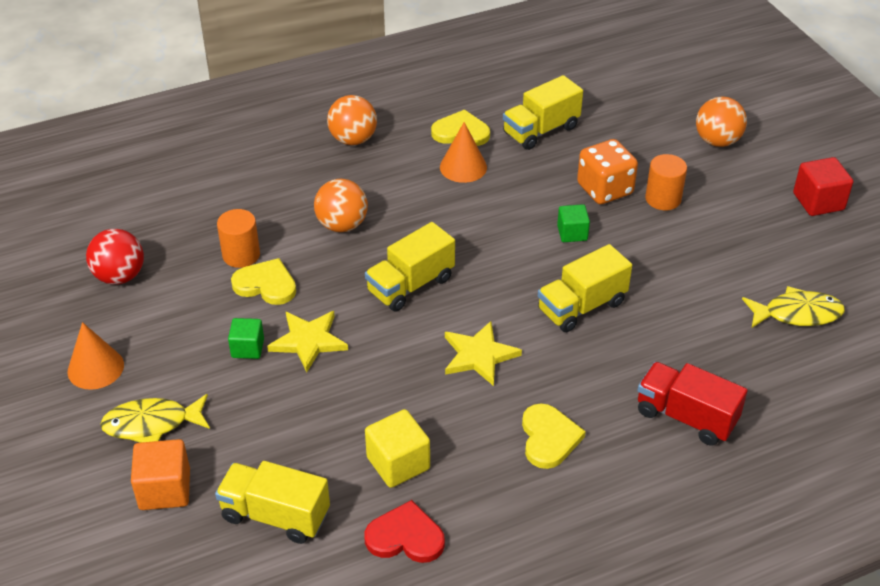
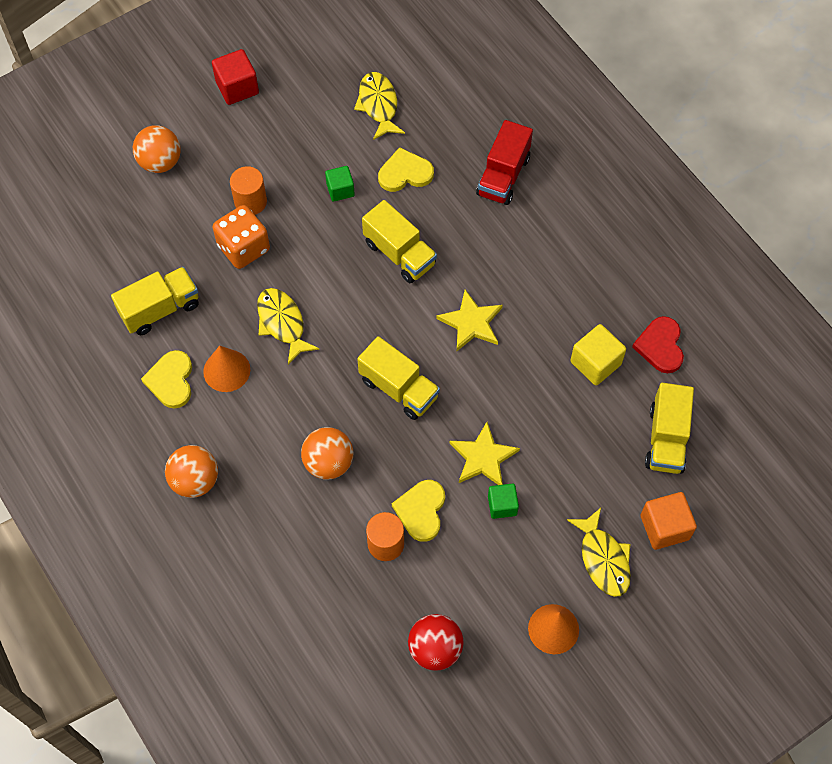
camera: 100 degrees left, 20 degrees up
yellow truck [503,75,583,150] -> yellow truck turned 75 degrees counterclockwise [111,267,199,335]
yellow heart [522,403,586,469] -> yellow heart moved to [378,147,434,192]
green cube [557,204,590,242] -> green cube moved to [325,166,355,202]
none -> yellow fish [257,288,319,364]

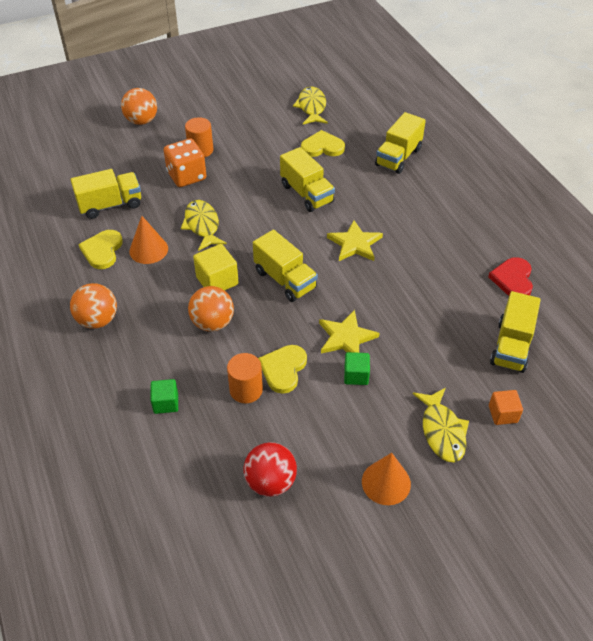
camera: 10 degrees right, 15 degrees down
red cube [212,49,259,105] -> none
green cube [325,166,355,202] -> green cube moved to [150,379,178,414]
red truck [476,120,533,205] -> yellow truck [375,112,426,174]
yellow cube [570,324,626,385] -> yellow cube moved to [193,244,239,291]
orange cube [641,492,697,550] -> orange cube [489,390,523,425], size x0.66

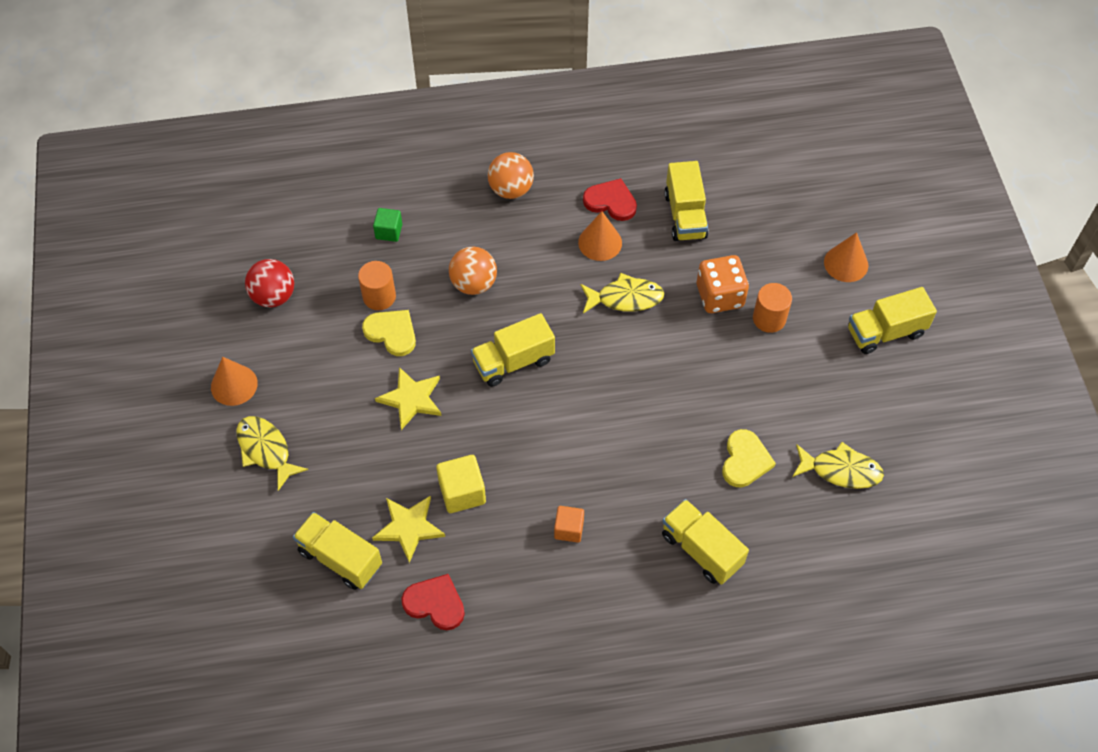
camera: 105 degrees right, 10 degrees up
yellow heart [78,230,123,269] -> red heart [583,178,637,221]
orange ball [121,88,157,125] -> orange cone [824,232,868,282]
yellow cube [193,244,239,291] -> yellow cube moved to [436,455,486,513]
yellow truck [280,147,335,212] -> yellow truck moved to [848,287,937,354]
yellow star [327,220,383,261] -> yellow star moved to [372,496,445,563]
green cube [344,352,370,385] -> none
yellow fish [413,388,469,462] -> yellow fish turned 45 degrees clockwise [236,416,308,491]
orange cube [489,390,523,425] -> orange cube moved to [554,506,584,542]

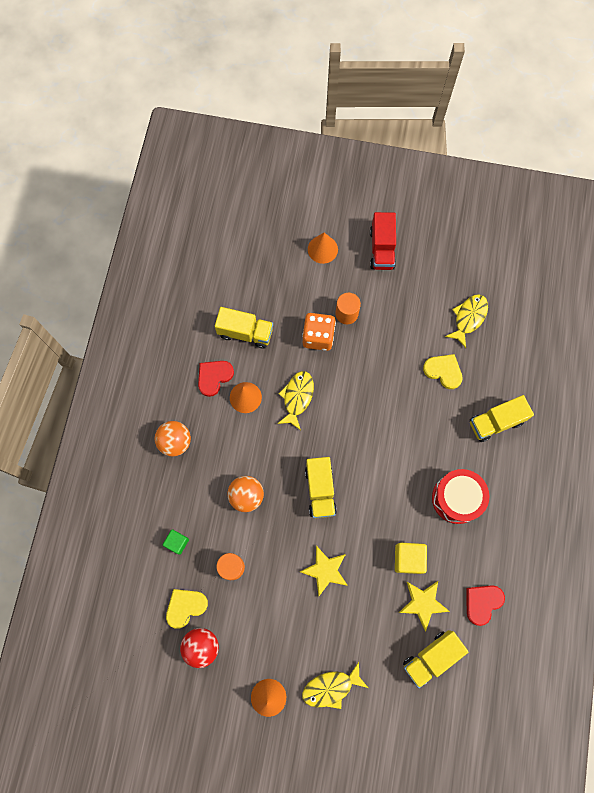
camera: 70 degrees left, 15 degrees up
yellow heart [362,310,416,356] -> yellow heart moved to [166,589,208,629]
orange cube [554,506,584,542] -> red drum [432,469,489,524]
yellow truck [848,287,937,354] -> red truck [370,212,396,270]

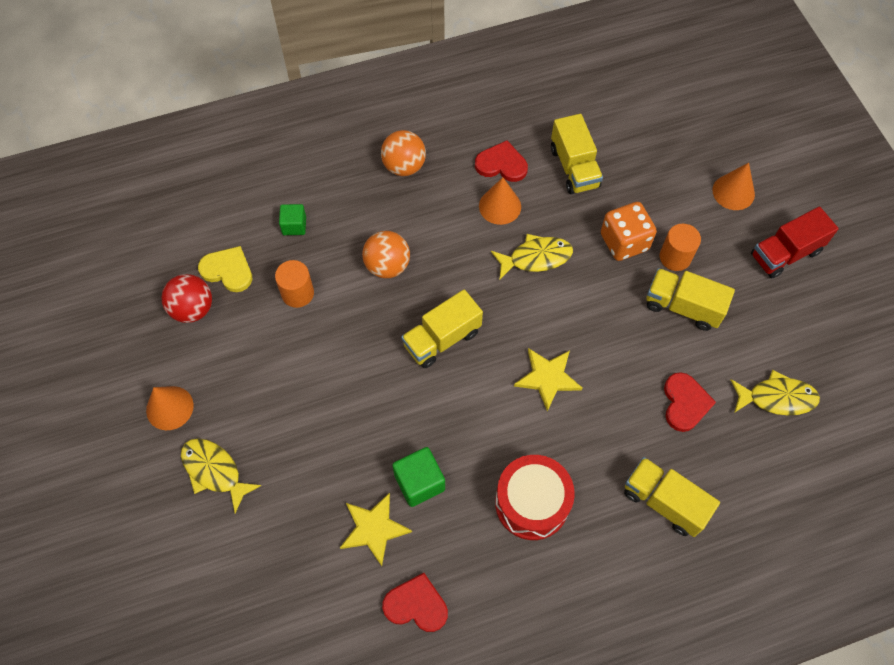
camera: 60 degrees right, 10 degrees down
yellow star [300,546,348,596] -> yellow star moved to [514,348,583,411]
yellow cube [395,543,427,574] -> green cube [392,447,445,507]
yellow truck [403,630,468,688] -> yellow truck moved to [646,268,735,331]
yellow heart [423,354,463,389] -> red heart [664,372,716,432]

